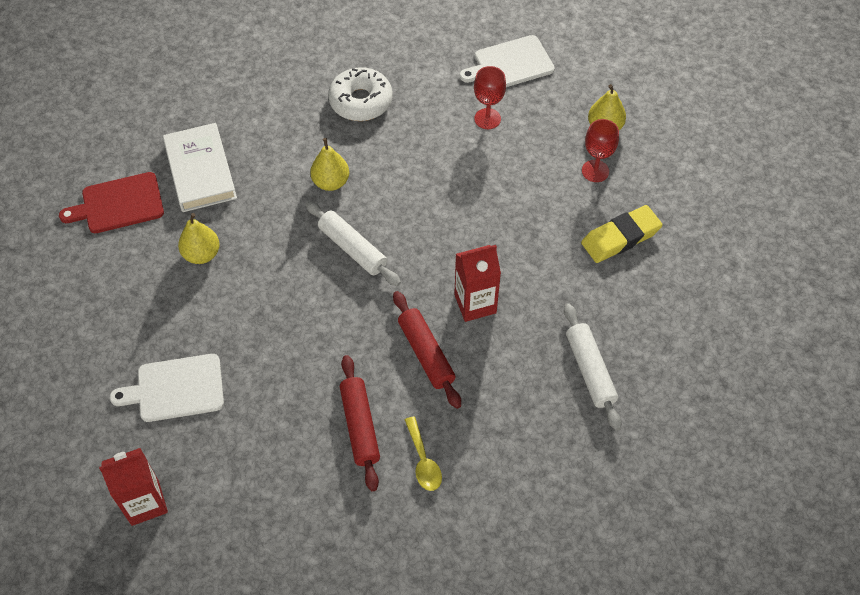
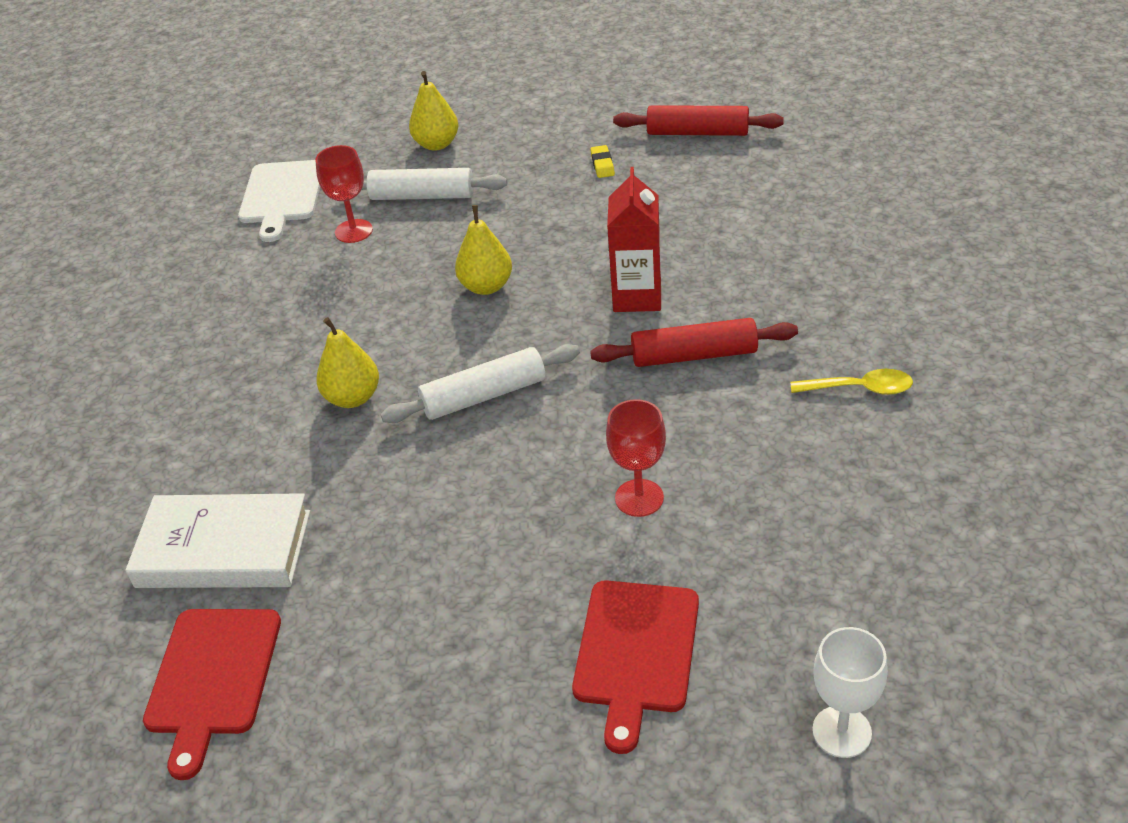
camera: 65 degrees left, 15 degrees down
red carton [99,448,168,526] -> white goblet [812,627,888,758]
white cutting board [110,354,224,422] -> red cutting board [572,580,699,754]
yellow pear [178,213,220,264] -> yellow pear moved to [455,205,512,295]
white donut [328,67,393,121] -> none
red rolling pin [340,355,380,492] -> red rolling pin moved to [613,105,784,136]
white rolling pin [564,303,622,431] -> white rolling pin moved to [362,168,507,200]
yellow eraser [581,205,663,263] -> yellow eraser [590,145,615,178], size x0.45
red goblet [582,119,619,182] -> red goblet moved to [606,399,666,517]

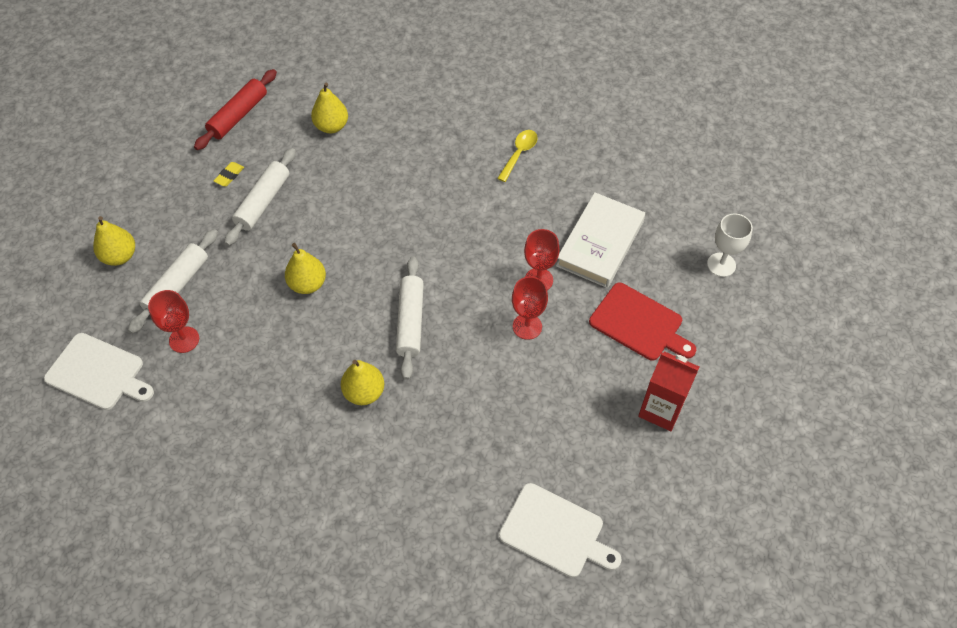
camera: 70 degrees left, 15 degrees up
white book [126,493,310,588] -> white book moved to [556,192,645,288]
red cutting board [143,609,281,780] -> white cutting board [499,483,622,578]
yellow eraser [590,145,615,178] -> yellow eraser turned 75 degrees counterclockwise [214,162,244,187]
red rolling pin [590,318,798,367] -> none
red carton [607,167,661,312] -> red carton moved to [638,351,699,431]
none -> white rolling pin [225,148,296,246]
none -> yellow pear [311,83,348,133]
none -> red goblet [512,277,548,340]

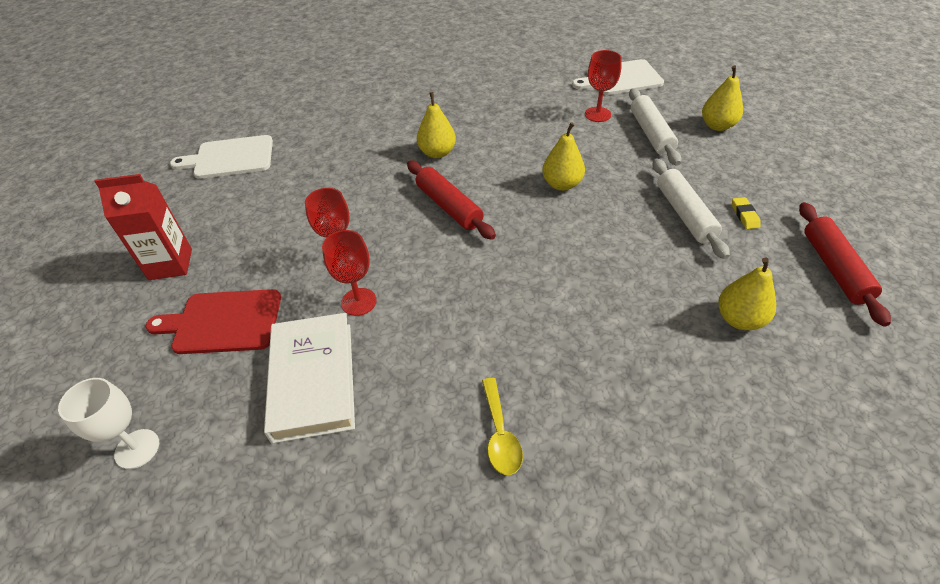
camera: 145 degrees right, 10 degrees down
white rolling pin [396,256,424,380] -> red rolling pin [407,161,496,240]

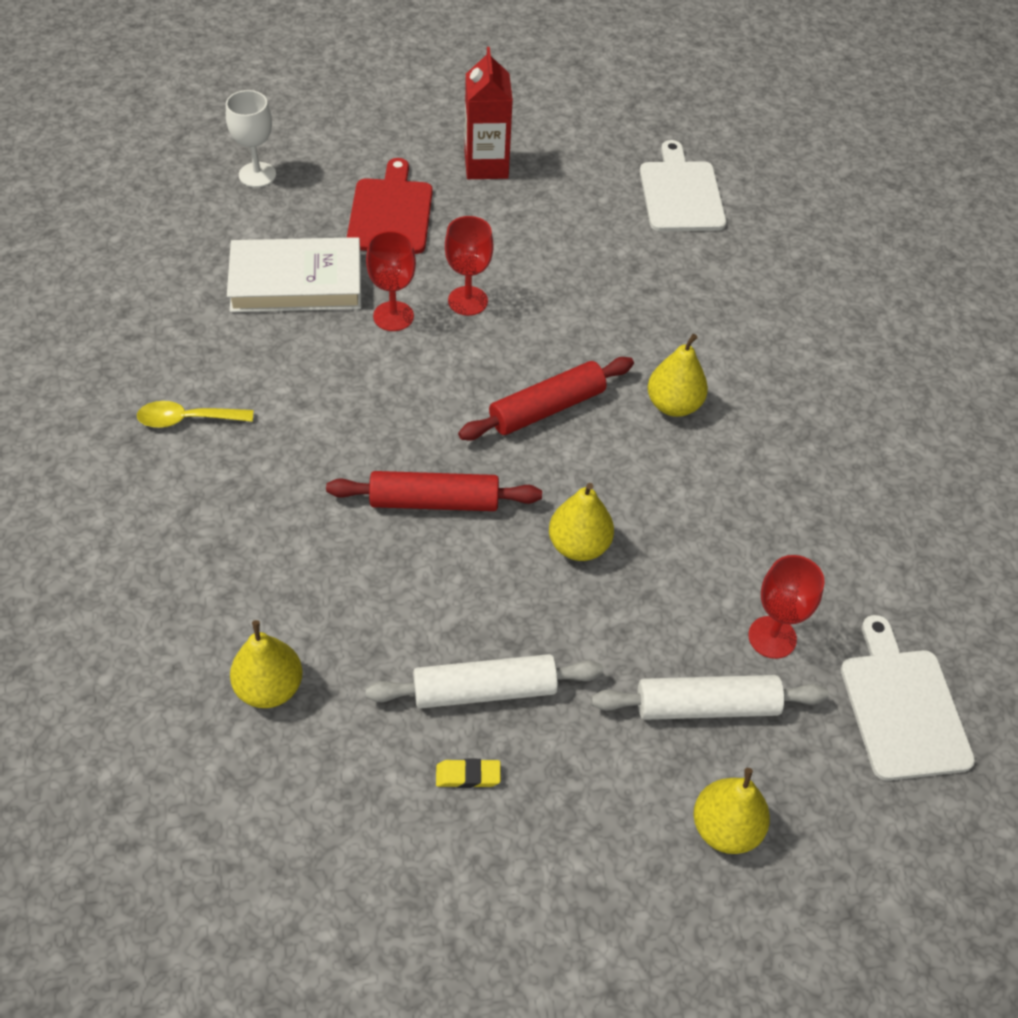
camera: 90 degrees right, 5 degrees up
red rolling pin [799,202,891,327] -> red rolling pin moved to [326,471,542,511]

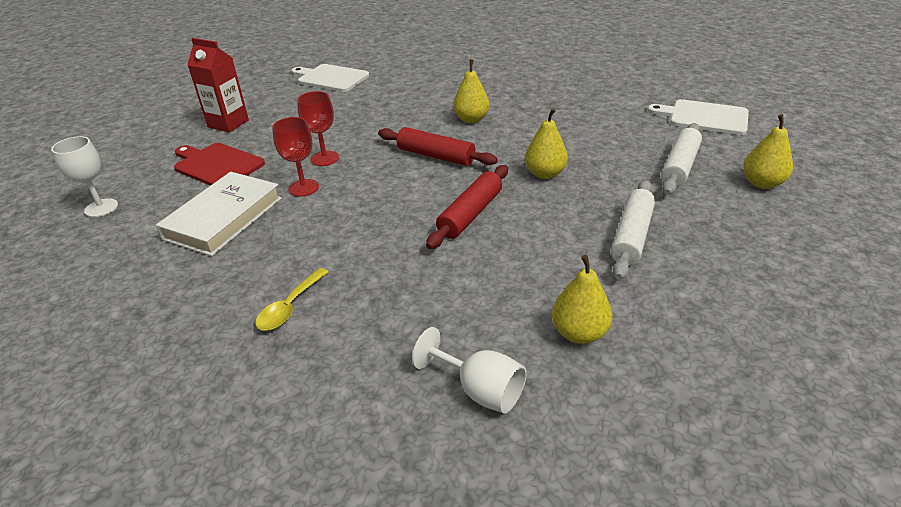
camera: 55 degrees left, 15 degrees down
yellow eraser [436,759,501,788] -> none
red rolling pin [458,357,634,440] -> red rolling pin turned 60 degrees counterclockwise [378,127,498,166]
red goblet [748,555,825,659] -> none
none -> white goblet [412,327,526,413]

